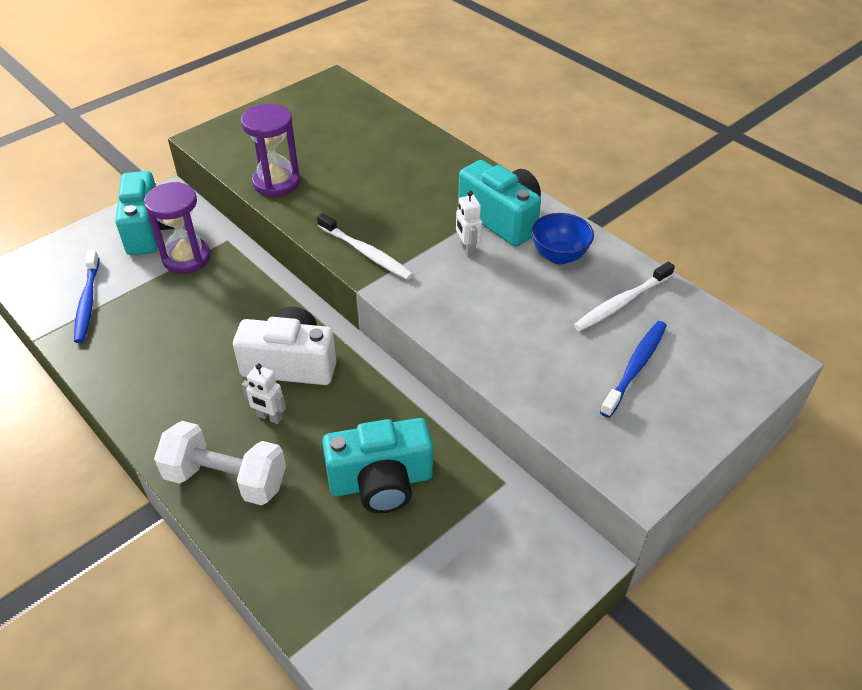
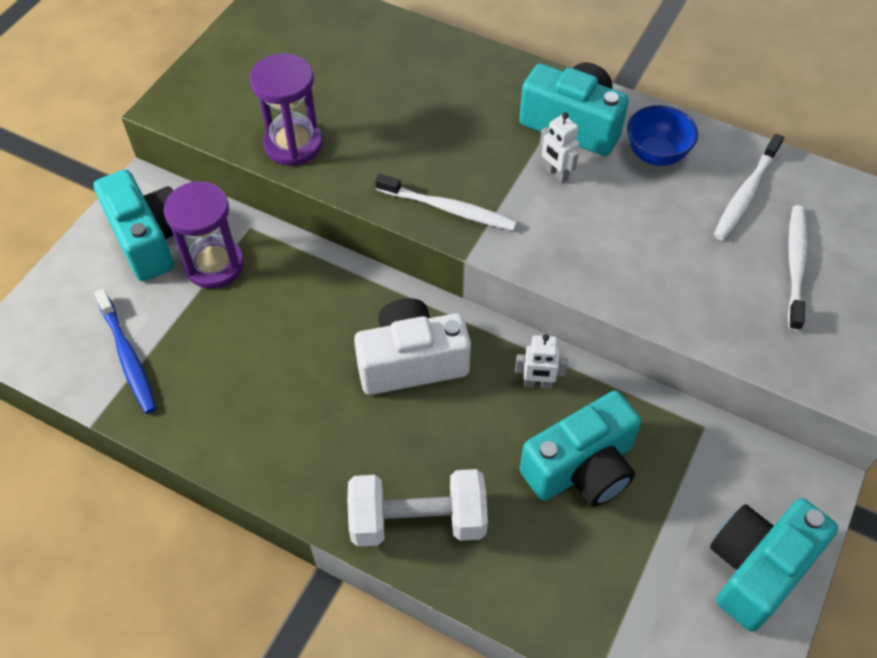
camera: 20 degrees left, 10 degrees up
white robot [242,363,286,424] -> white robot moved to [515,334,568,389]
blue toothbrush [600,321,667,418] -> white toothbrush [788,205,807,331]
none -> turquoise camera [710,498,838,632]

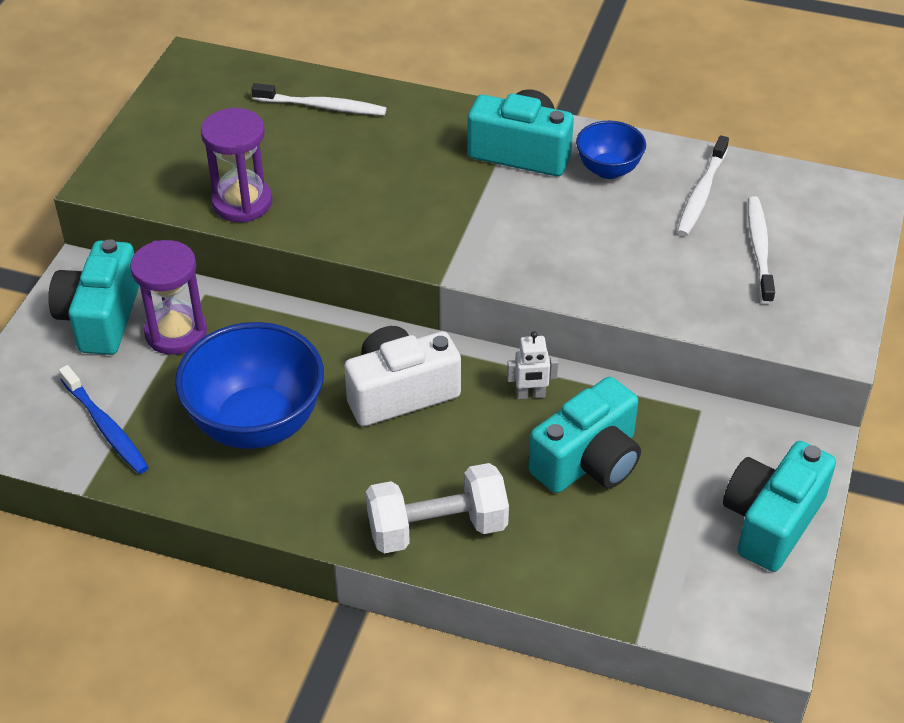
camera: 10 degrees left, 10 degrees down
turquoise camera [94,169,174,281] -> turquoise camera turned 135 degrees counterclockwise [48,239,140,355]
white toothbrush [375,174,517,231] -> white toothbrush moved to [251,83,387,115]
white robot [540,112,579,183] -> none
none -> blue bowl [175,322,324,449]

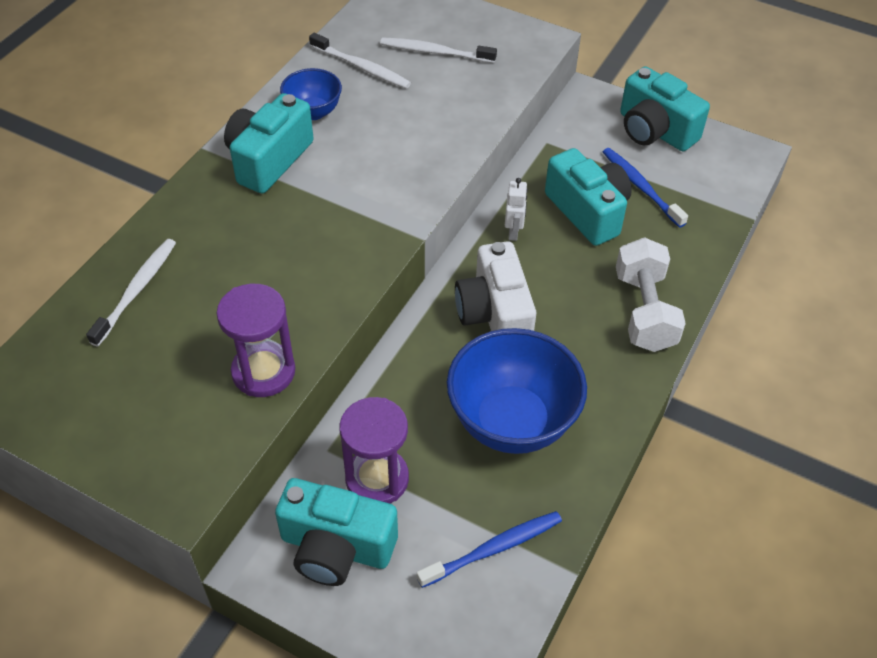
camera: 80 degrees left, 5 degrees up
none -> blue toothbrush [603,148,688,228]

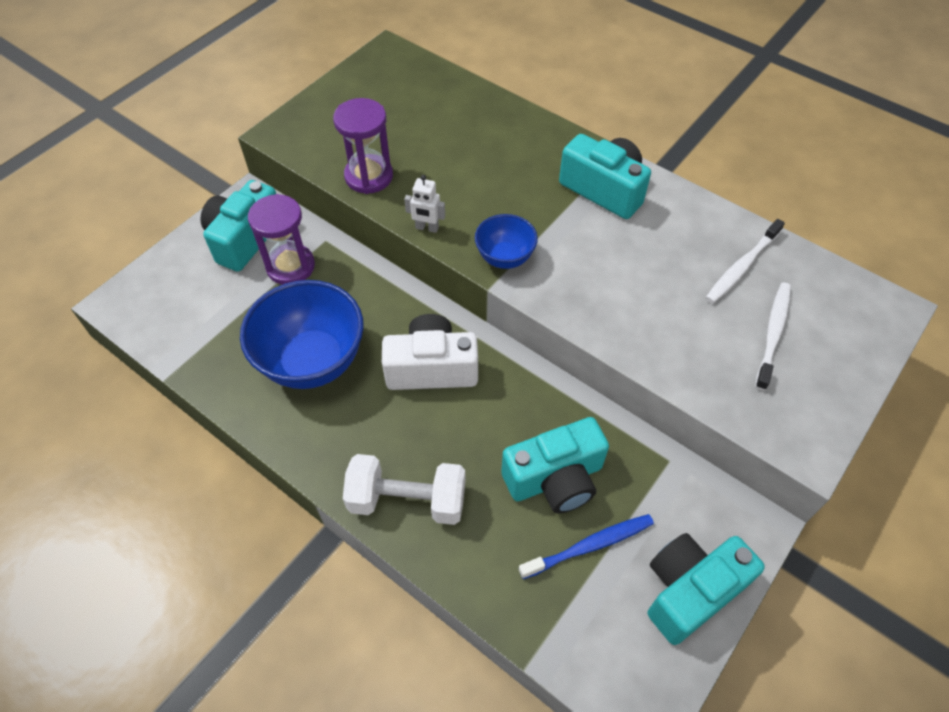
camera: 100 degrees right, 5 degrees up
white toothbrush [86,239,176,346] -> none
blue bowl [280,68,342,120] -> blue bowl moved to [475,214,538,269]
blue toothbrush [417,511,562,588] -> none
white robot [505,178,528,241] -> white robot moved to [404,175,445,233]

